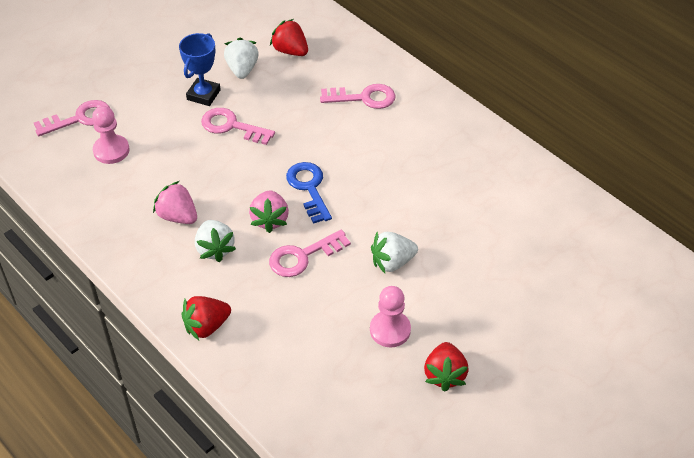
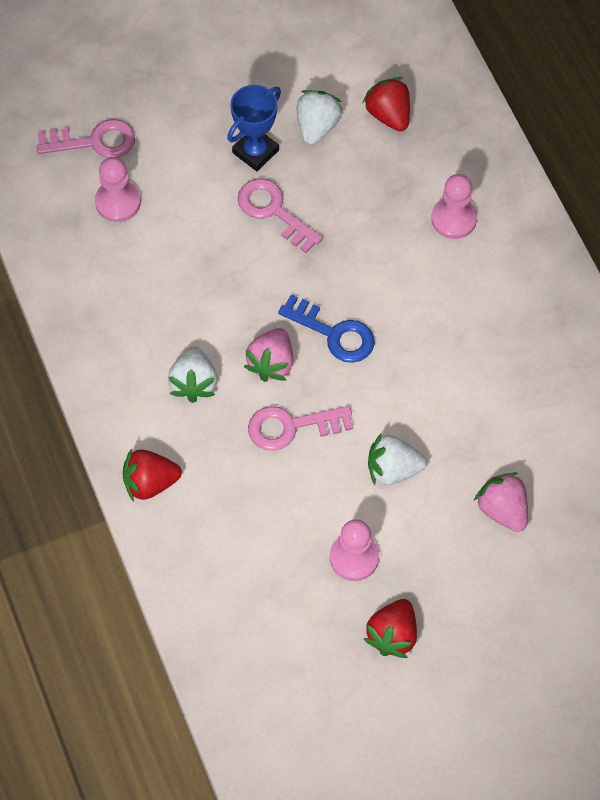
camera: 20 degrees right, 15 degrees up
pink strawberry [153,181,197,224] -> pink strawberry moved to [474,472,528,532]
blue key [286,162,332,224] -> blue key turned 120 degrees clockwise [278,294,375,363]
pink key [320,84,396,109] -> pink pawn [431,174,477,239]

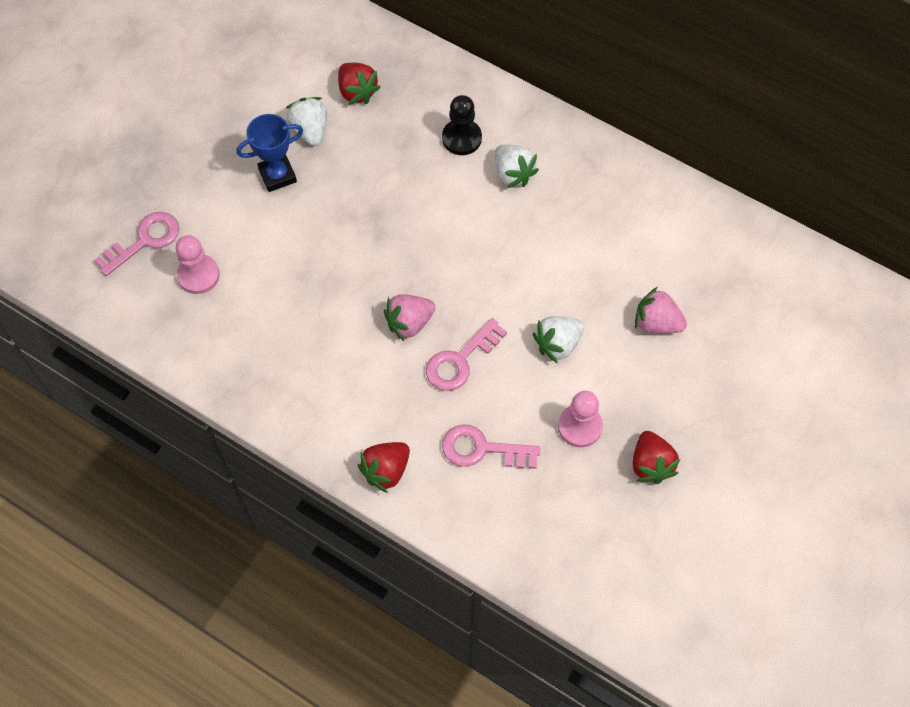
camera: 35 degrees left, 0 degrees up
white strawberry [168,346,217,403] -> white strawberry moved to [495,145,539,188]
blue trophy [227,85,281,171] -> blue trophy turned 60 degrees clockwise [236,114,303,192]
pink key [237,179,323,253] -> pink key moved to [442,424,540,469]
pink strawberry [244,328,293,382] -> pink strawberry turned 75 degrees clockwise [384,294,435,341]
blue key [278,294,375,363] -> none
red strawberry [362,77,410,132] -> red strawberry turned 150 degrees counterclockwise [338,63,381,105]
pink pawn [431,174,477,239] -> black pawn [442,95,482,155]

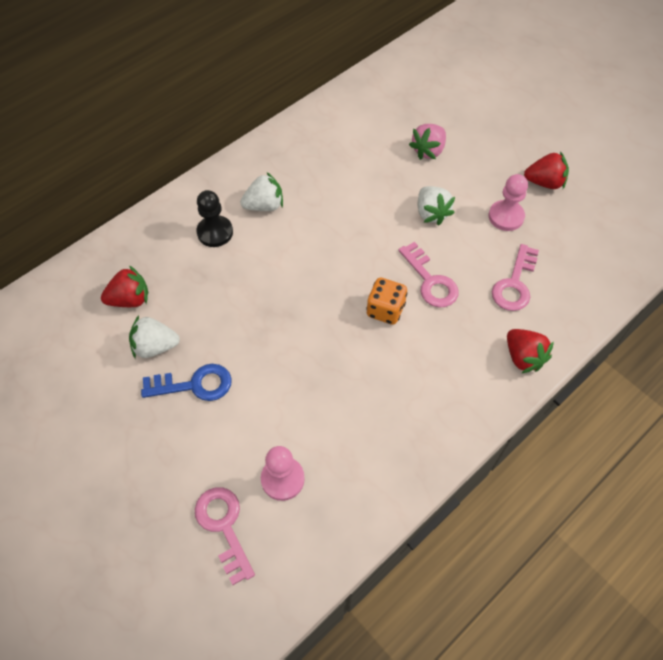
camera: 75 degrees left, 5 degrees down
blue trophy [236,114,303,192] -> blue key [141,364,232,401]
pink strawberry [384,294,435,341] -> orange dice [366,278,407,325]

